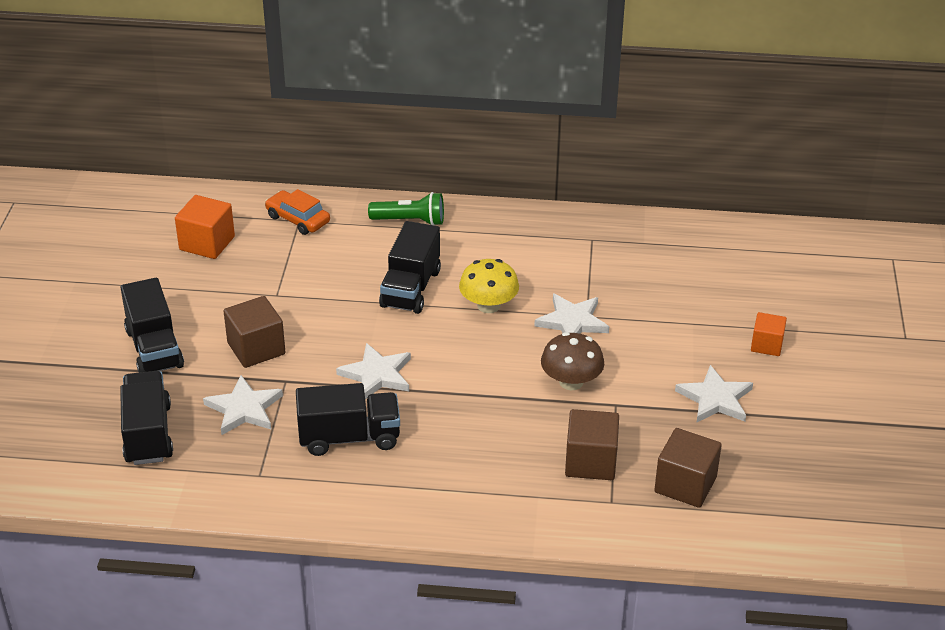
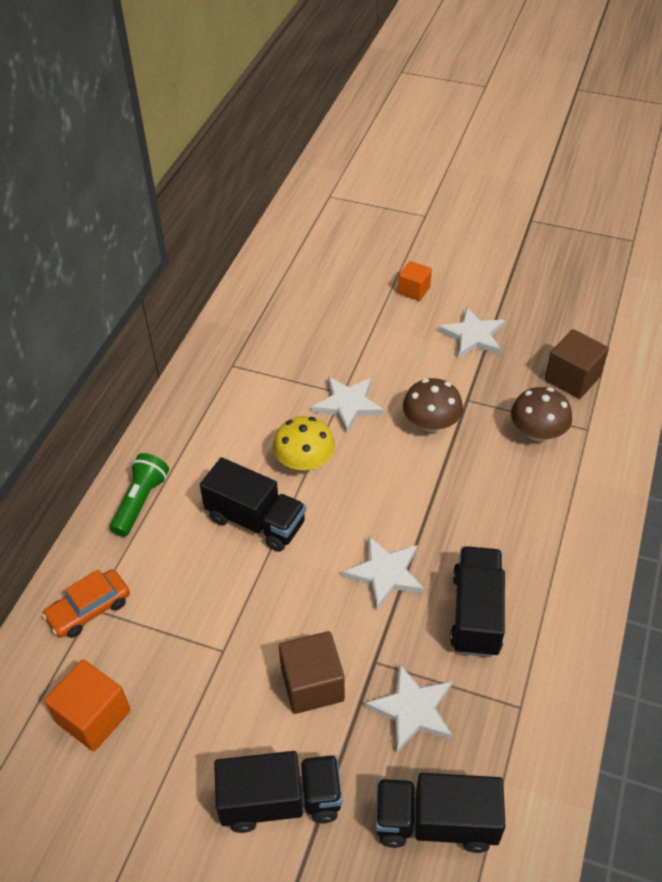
camera: 75 degrees left, 10 degrees up
brown cube [565,409,619,480] -> brown mushroom [511,387,572,441]

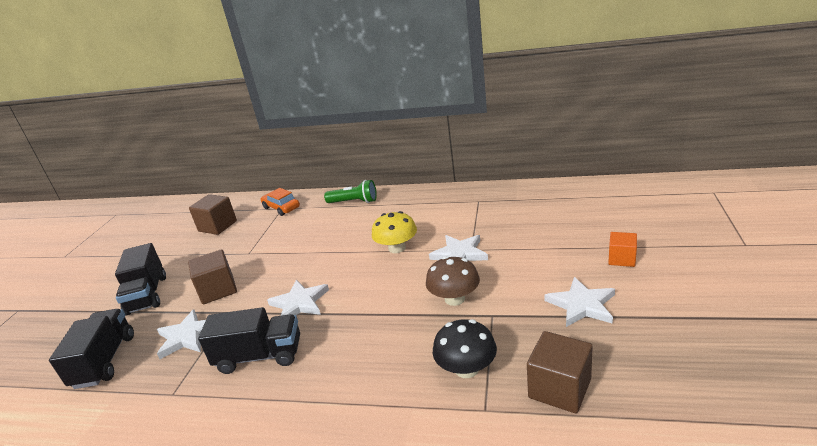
camera: 85 degrees right, 20 degrees down
orange cube [44,659,131,751] -> brown cube [189,194,237,235]
black truck [200,457,306,552] -> none
brown mushroom [511,387,572,441] -> black mushroom [433,319,497,378]

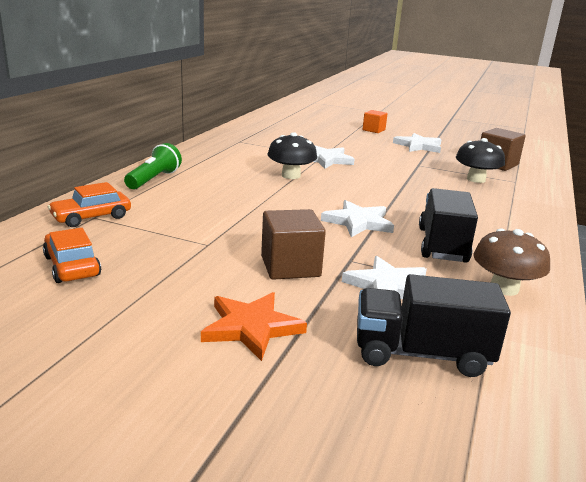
camera: 85 degrees left, 5 degrees down
black truck [115,243,166,316] -> orange star [201,292,307,361]
brown cube [189,194,237,235] -> orange car [43,228,101,283]
yellow mushroom [372,211,417,253] -> black mushroom [268,132,317,179]
brown mushroom [426,256,480,306] -> brown mushroom moved to [473,228,550,296]

